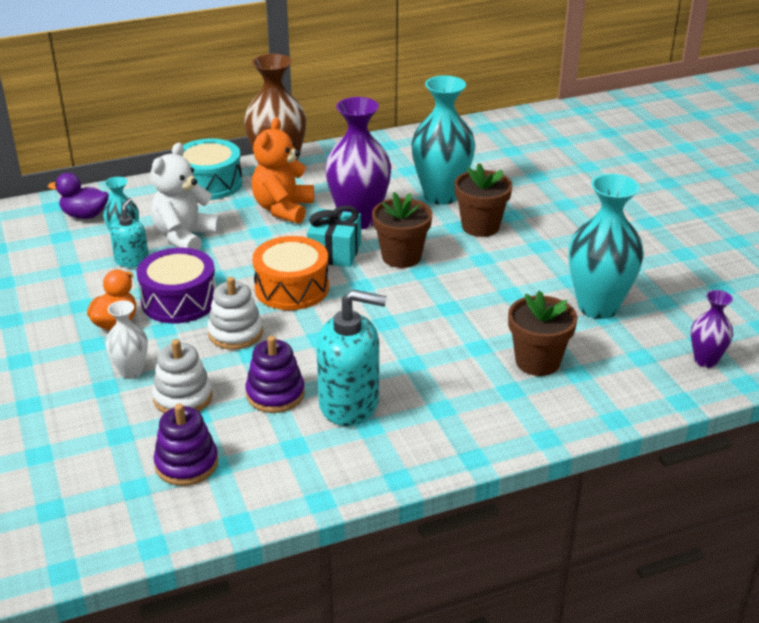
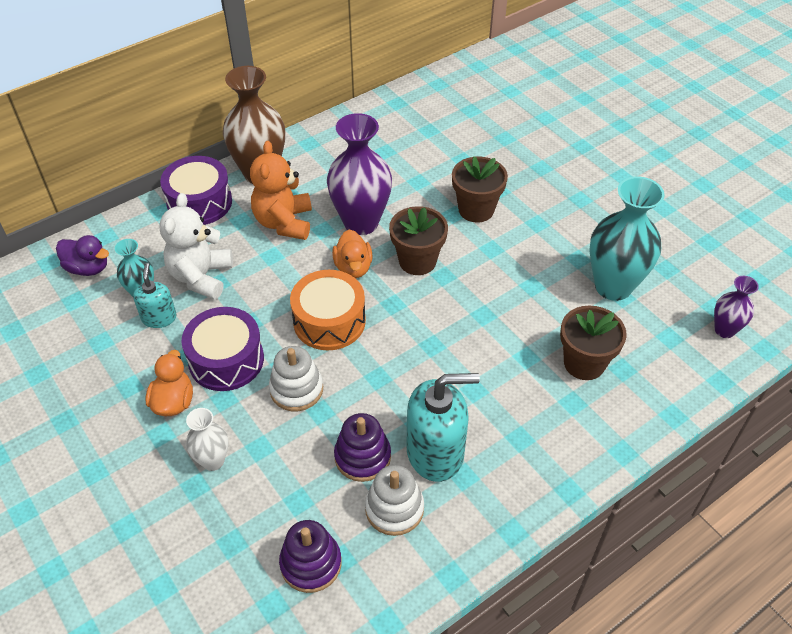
camera: 15 degrees left, 15 degrees up
purple duck [48,173,109,219] -> purple duck turned 150 degrees counterclockwise [56,235,109,276]
white stacking toy [152,339,212,413] -> white stacking toy moved to [365,465,424,536]
turquoise drum [182,138,243,200] -> purple drum [160,156,232,225]
turquoise gift [307,205,361,267] -> orange duck [332,230,373,278]
turquoise vase [411,75,476,205] -> none

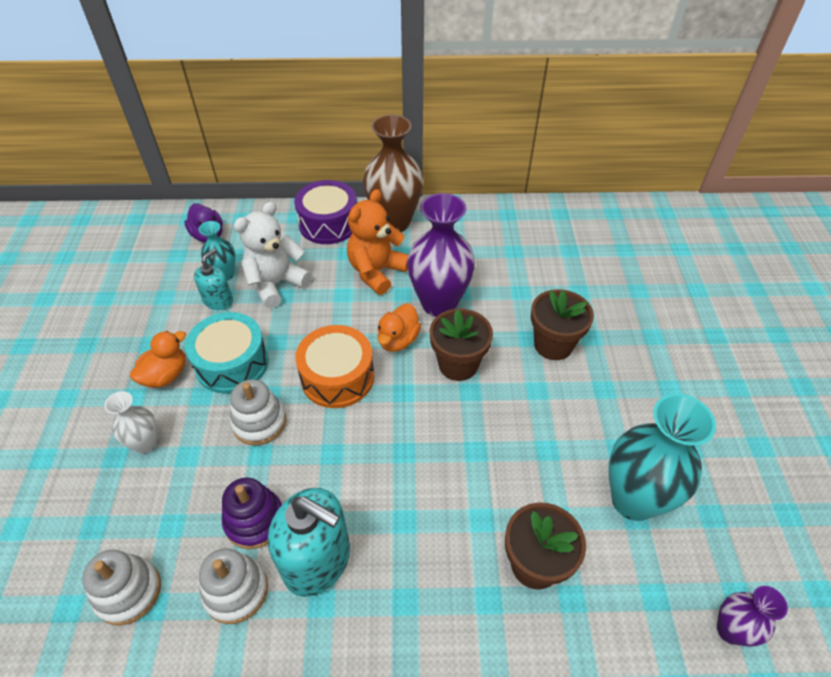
camera: 35 degrees right, 0 degrees up
purple drum [181,307,264,391] -> turquoise drum [185,312,269,394]
purple stacking toy [279,520,342,593] -> white stacking toy [82,550,161,626]

